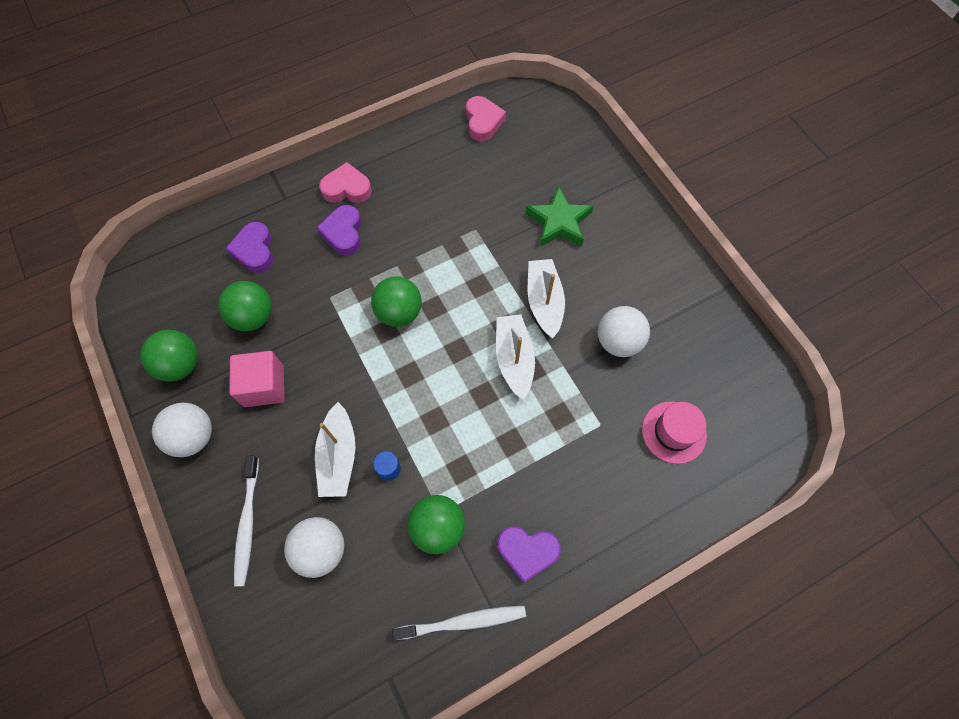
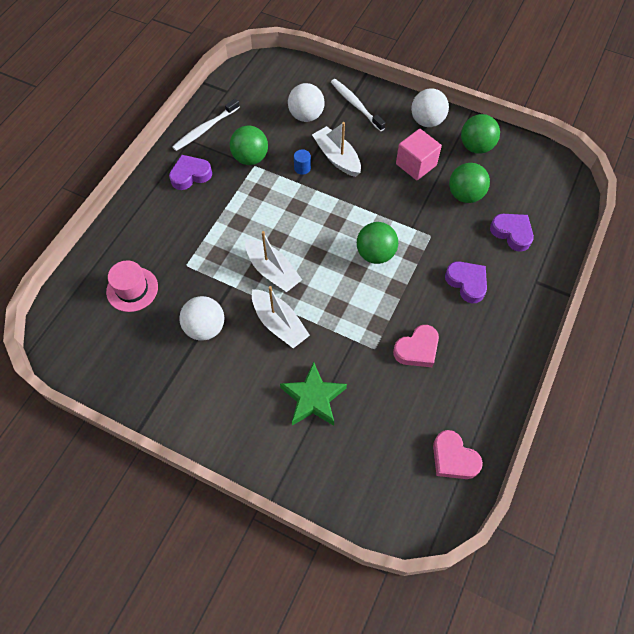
camera: 145 degrees right, 5 degrees down
pink heart [319,162,372,203] -> pink heart moved to [393,325,439,367]

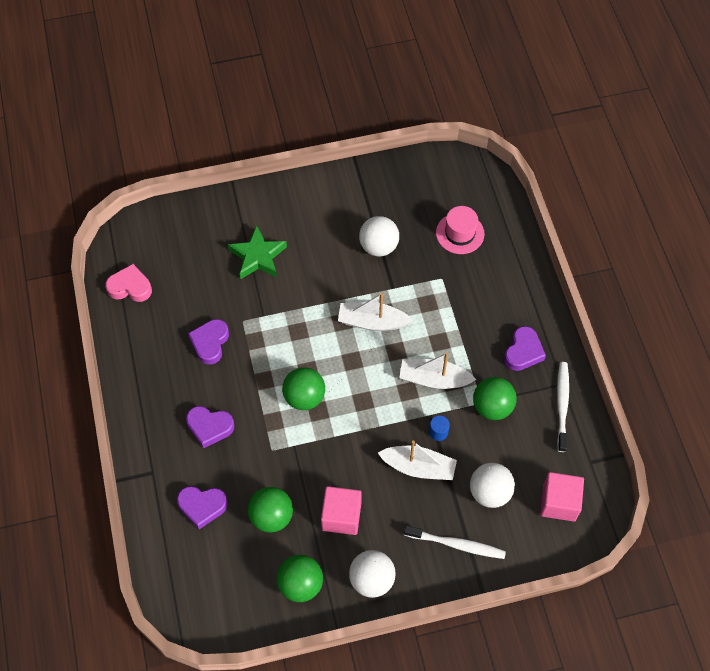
camera: 140 degrees right, 0 degrees up
white boat [252,286,310,348] -> white boat moved to [399,352,477,389]
pink heart [393,325,439,367] -> purple heart [188,319,229,365]
none -> pink cube [540,472,584,522]

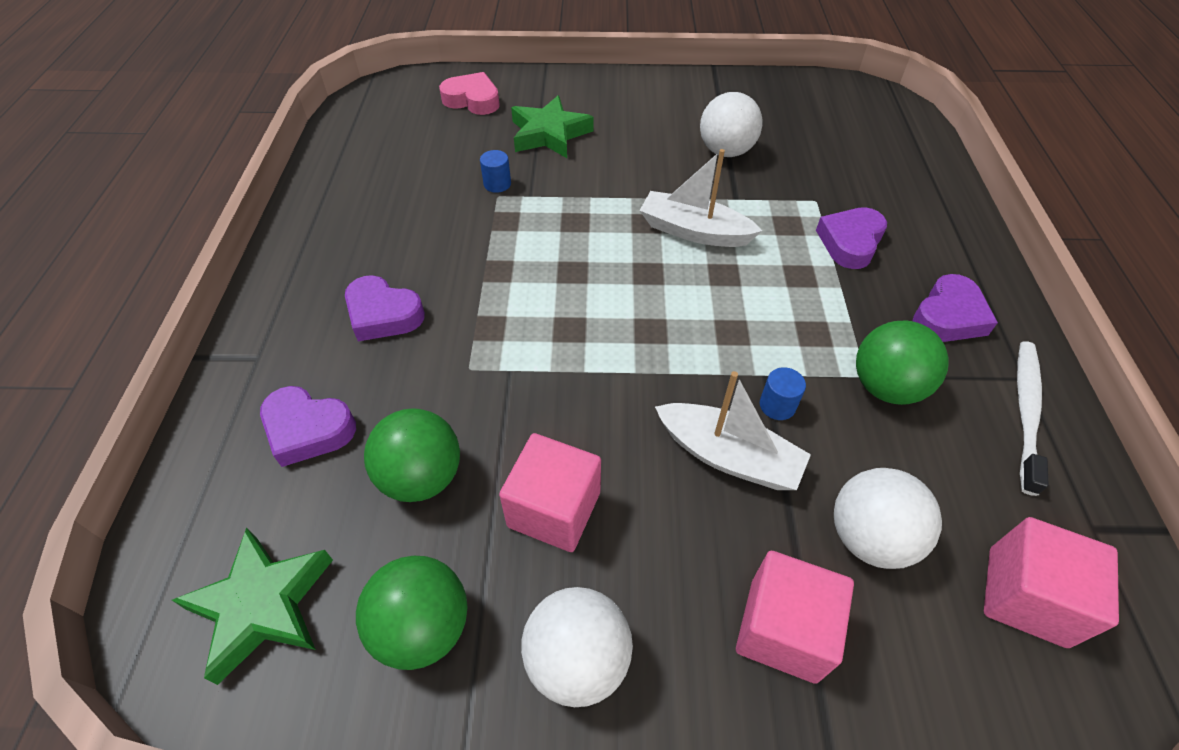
camera: 15 degrees right, 10 degrees down
pink heart [105,264,152,302] -> pink heart moved to [439,72,500,115]
purple heart [188,319,229,365] -> purple heart moved to [816,207,887,269]
green ball [282,367,325,410] -> none
white boat [399,352,477,389] -> none
white toothbrush [404,525,506,559] -> pink cube [736,551,854,684]
pink hat [436,206,485,254] -> none
none -> green star [172,527,333,685]
none -> blue cylinder [480,150,511,193]

